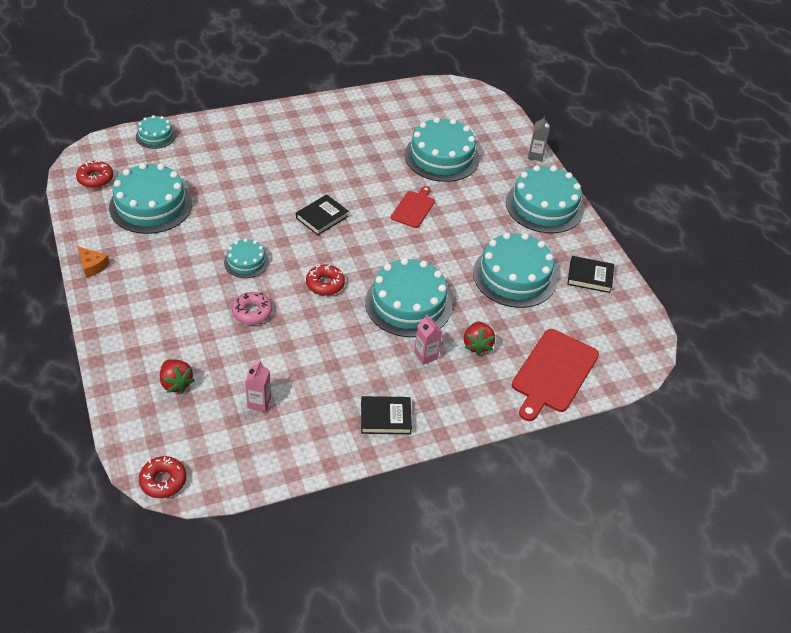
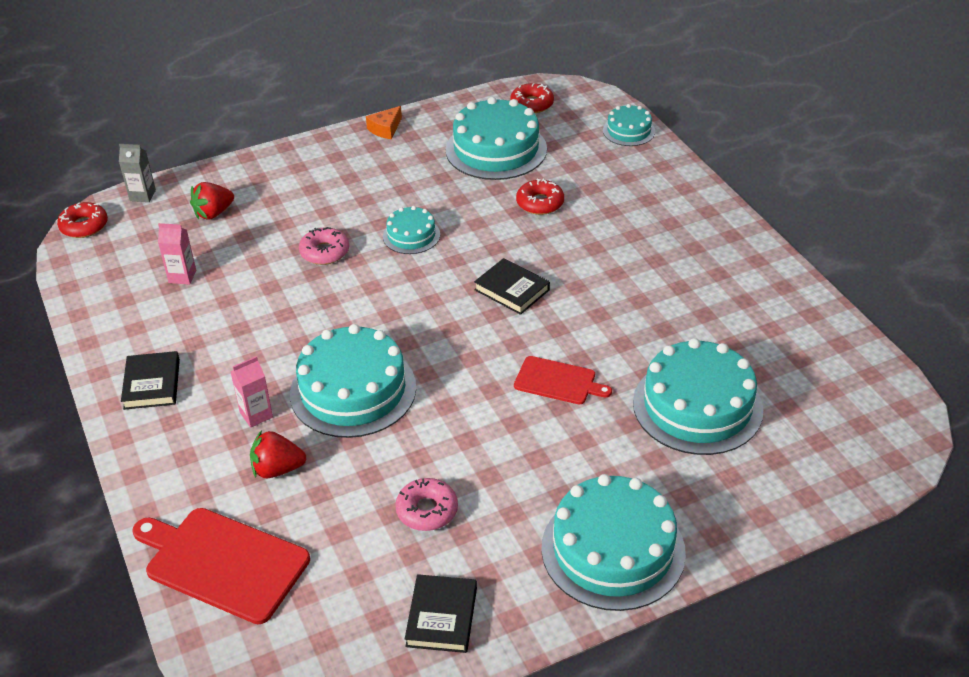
camera: 90 degrees right, 5 degrees down
red donut [306,265,345,296] -> red donut moved to [516,178,564,215]
turquoise cake [473,233,557,308] -> pink donut [395,478,458,531]
grey carton [528,116,550,161] -> grey carton moved to [119,144,156,202]

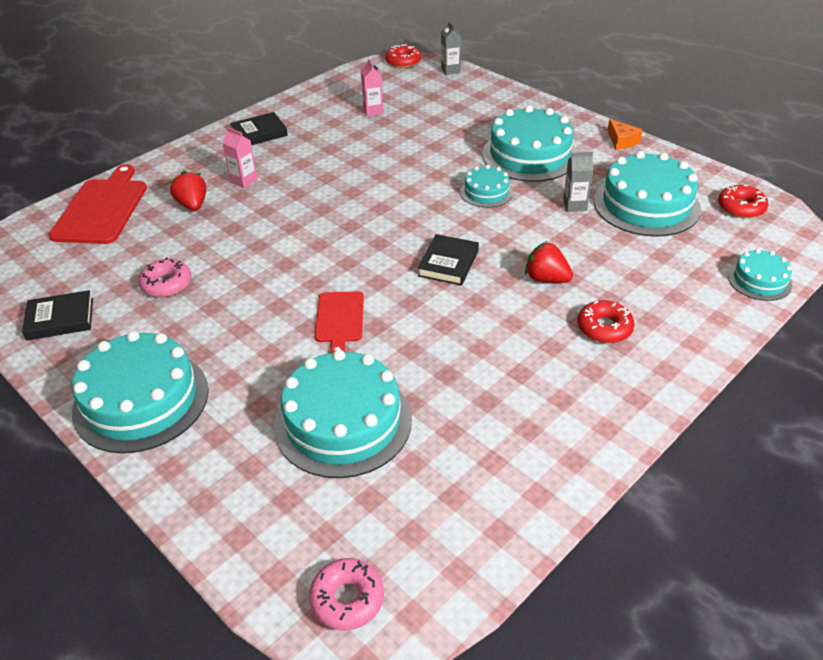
camera: 70 degrees right, 0 degrees up
red strawberry [190,182,234,220] -> red strawberry moved to [525,241,573,283]
turquoise cake [290,324,416,438] -> turquoise cake moved to [482,105,578,182]
pink donut [299,227,349,265] -> pink donut moved to [309,558,384,631]
orange cheese [366,106,402,139] -> orange cheese turned 135 degrees counterclockwise [607,119,643,150]
red donut [516,178,564,215] -> red donut moved to [578,300,635,343]
none -> grey carton [563,152,593,212]

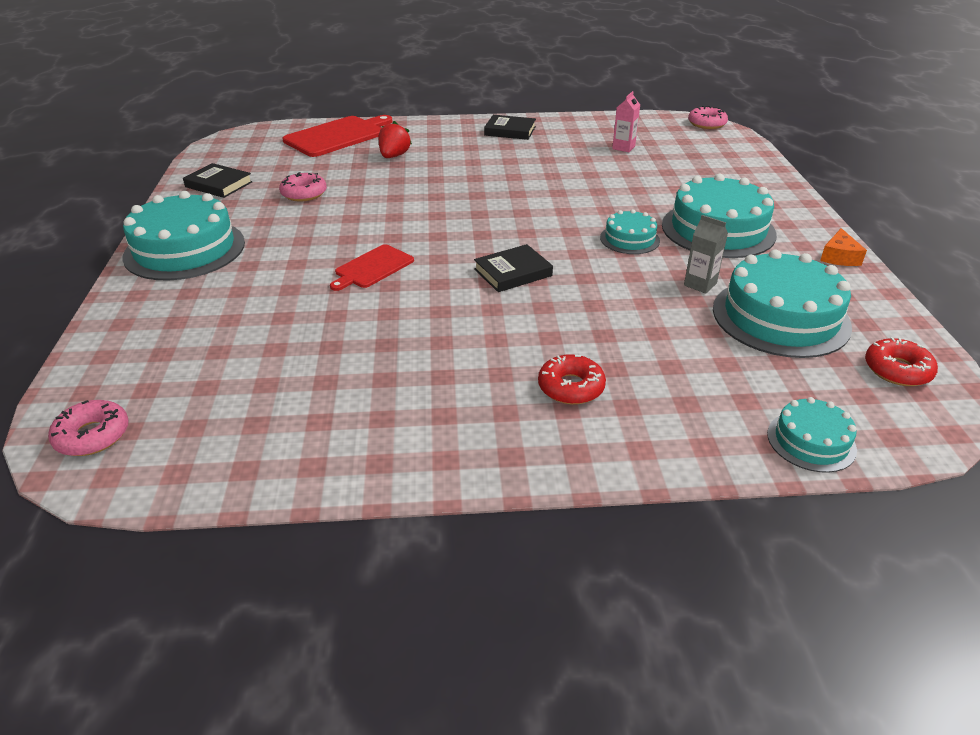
camera: 40 degrees right, 5 degrees down
pink carton [222,127,258,188] -> none
turquoise cake [274,350,412,478] -> none
red donut [385,44,421,68] -> pink donut [688,106,728,129]
grey carton [441,21,461,75] -> none
red strawberry [525,241,573,283] -> none

